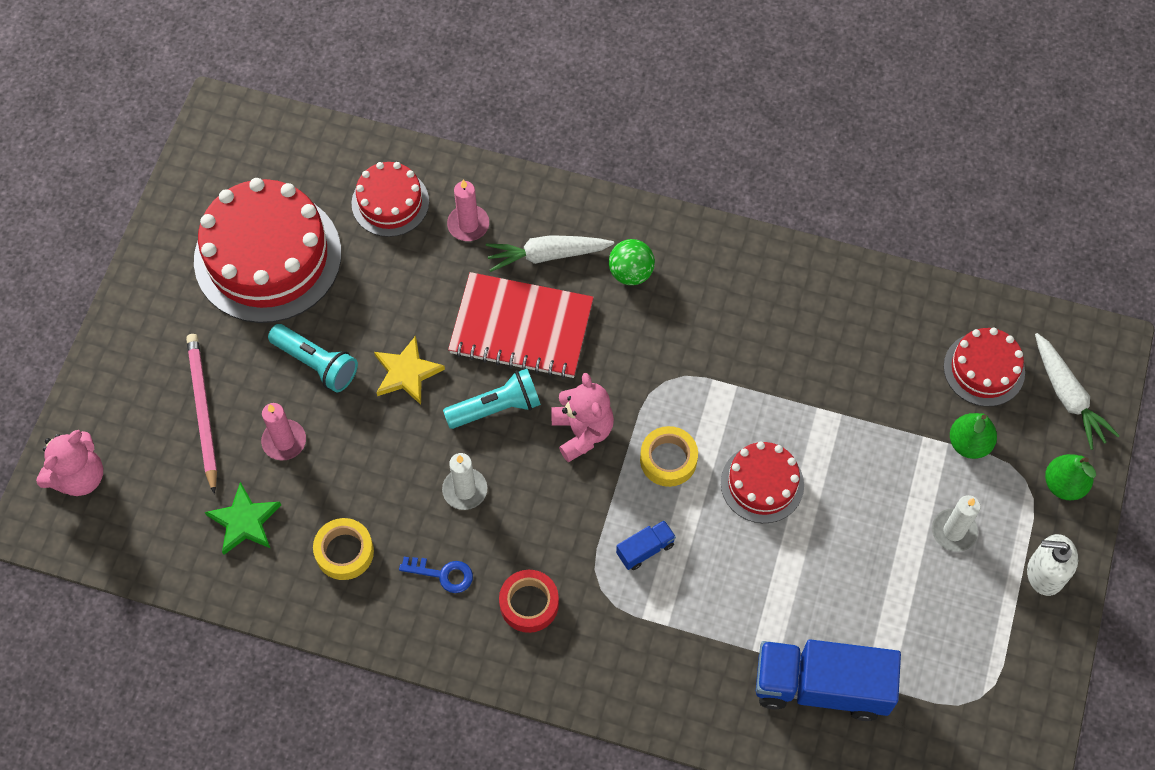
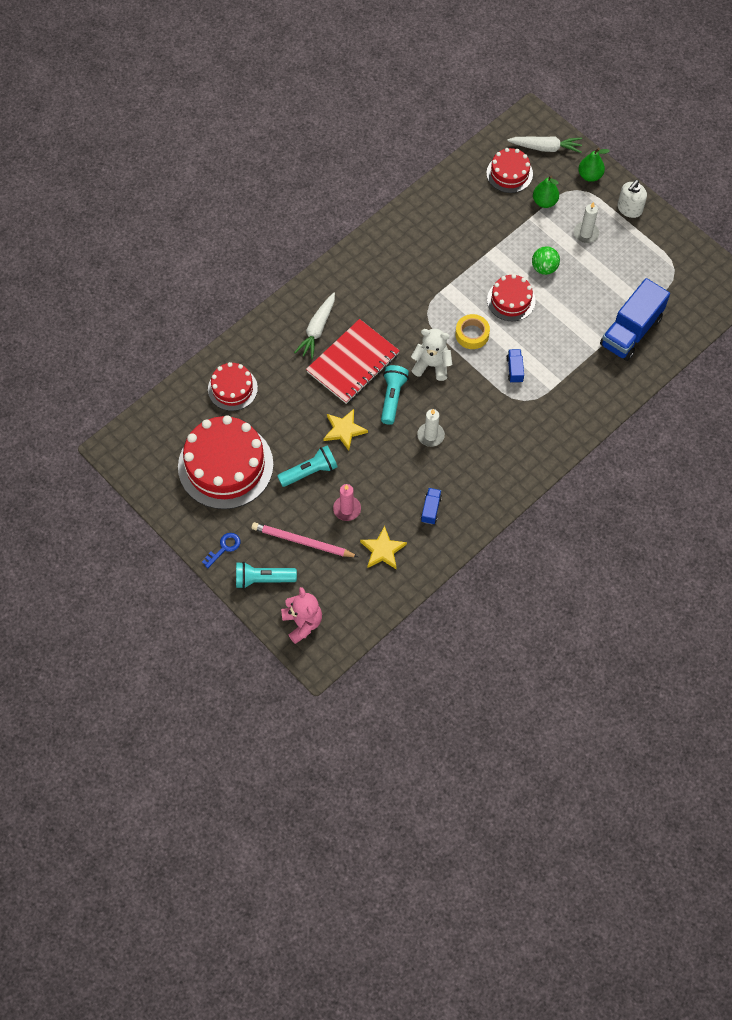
camera: 60 degrees left, 0 degrees up
green star [205,482,281,555] -> yellow star [360,526,407,569]
yellow tape [313,518,374,580] -> blue truck [421,488,442,524]
blue key [399,557,473,593] -> blue key moved to [202,533,241,568]
pink candle [447,180,489,241] -> none
red tape [499,570,559,633] -> none
pink teddy bear [551,373,614,462] -> white teddy bear [411,329,452,381]
green ball [609,239,655,285] -> green ball moved to [532,246,560,275]
none -> turquoise flashlight [236,562,297,589]

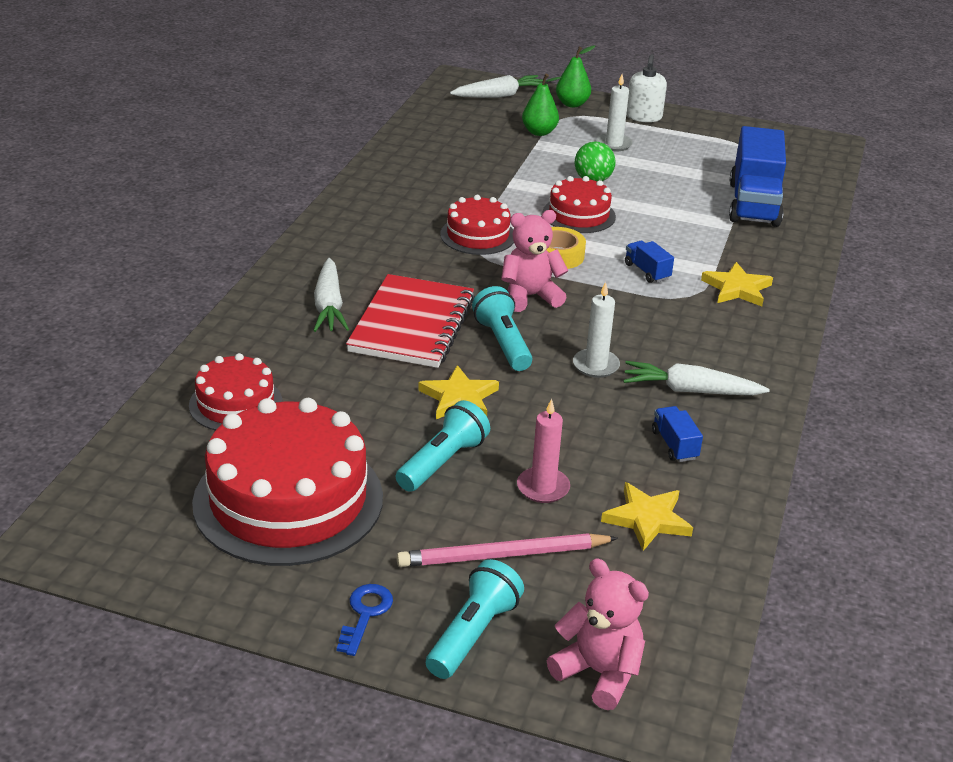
camera: 30 degrees left, 30 degrees down
turquoise flashlight [236,562,297,589] -> turquoise flashlight turned 150 degrees clockwise [426,559,524,679]
white teddy bear [411,329,452,381] -> pink teddy bear [501,210,569,312]
red cake [486,148,533,193] -> red cake moved to [440,195,514,255]
none -> white carrot [623,361,770,395]
none -> yellow star [701,262,773,307]

